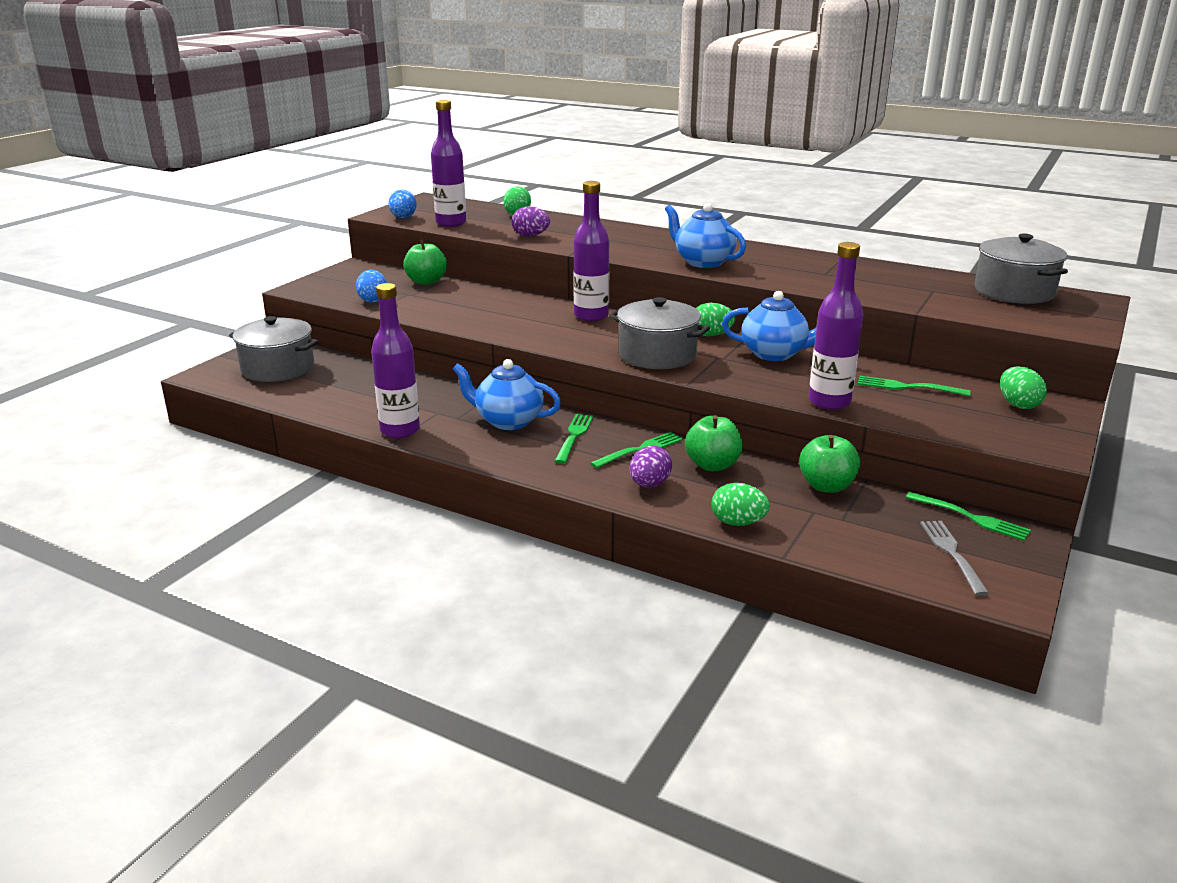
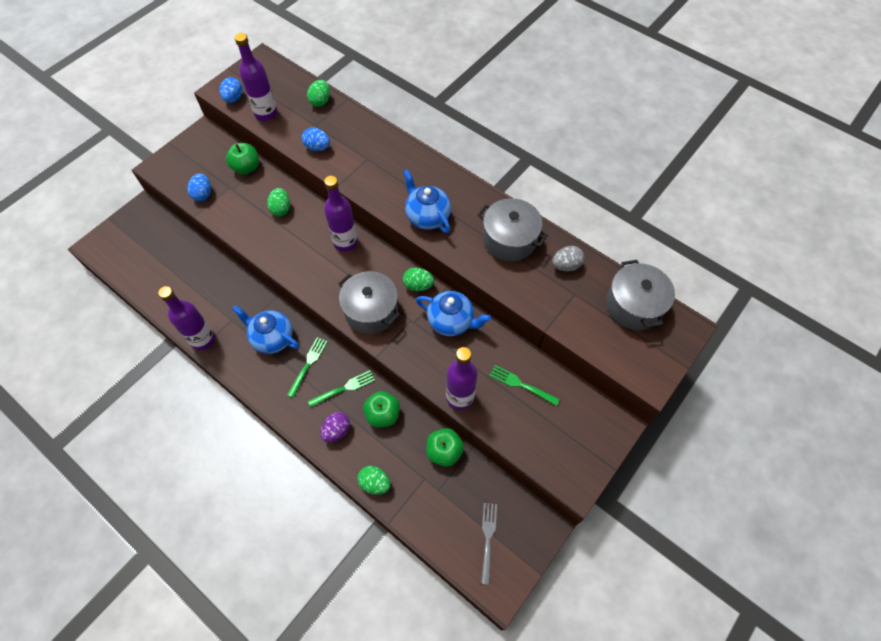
camera: 10 degrees right, 35 degrees up
grey pot [229,316,319,382] -> grey pot moved to [477,198,548,261]
purple egg [512,206,550,236] -> blue egg [302,127,330,151]
green fork [906,492,1031,541] -> none
green egg [1000,366,1047,409] -> green egg moved to [267,188,290,216]
none -> grey egg [552,246,585,271]

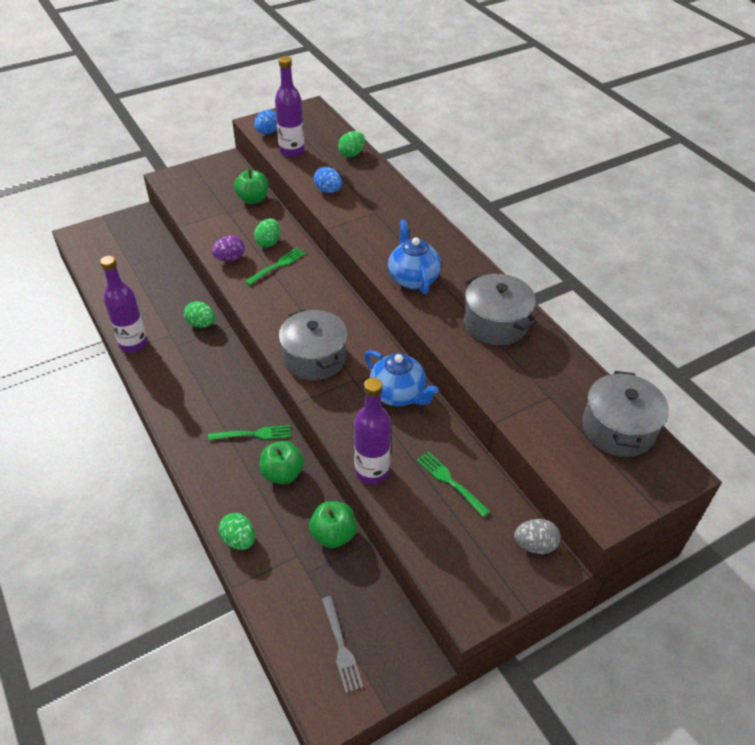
camera: 20 degrees right, 15 degrees down
blue egg [187,173,211,201] -> none
blue teapot [232,305,299,354] -> none
green fork [287,337,328,398] -> green fork moved to [245,248,306,286]
purple egg [320,412,350,442] -> purple egg moved to [212,235,245,262]
purple bottle [324,176,358,252] -> none
green egg [403,268,434,291] -> green egg moved to [184,301,215,328]
grey fork [481,503,497,585] -> grey fork turned 135 degrees clockwise [321,596,363,693]
grey egg [552,246,585,271] -> grey egg moved to [514,519,561,554]

